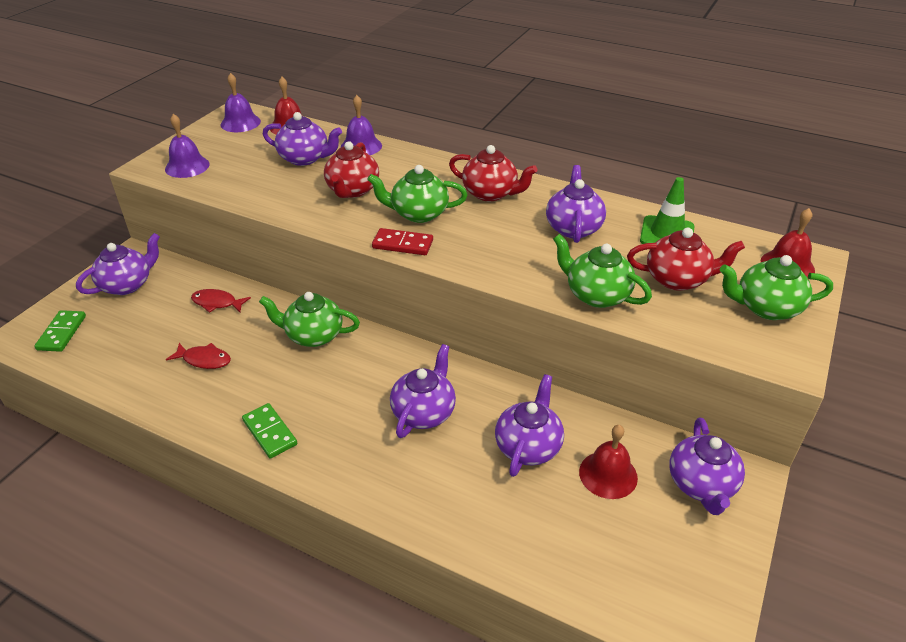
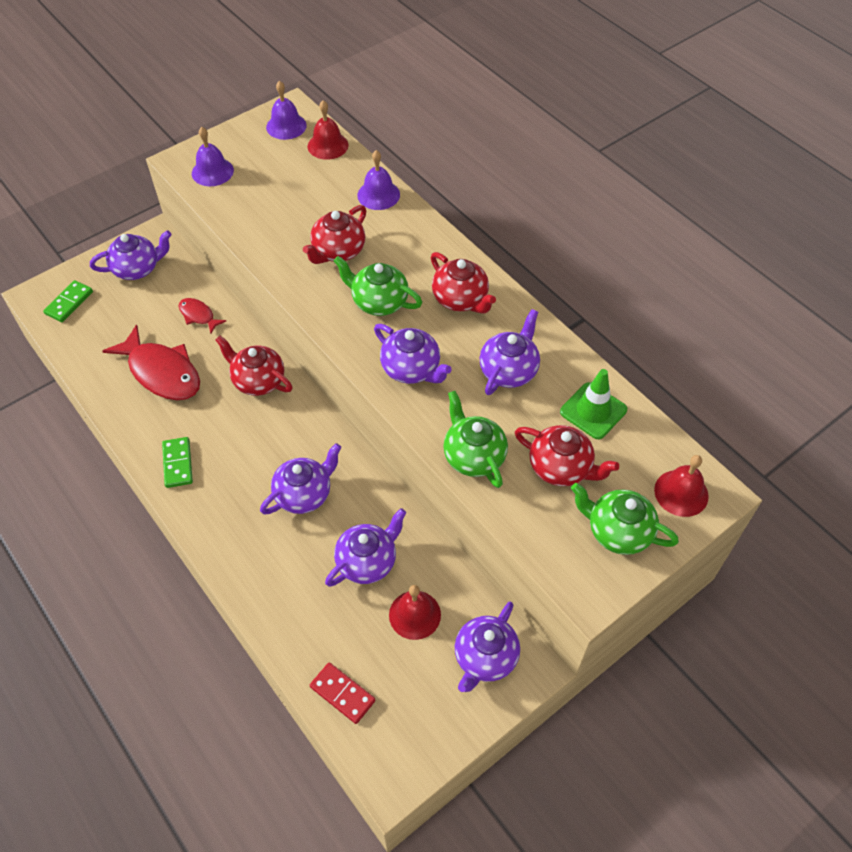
camera: 25 degrees right, 15 degrees up
red fish [166,343,231,369] -> red fish [102,325,200,400], size x2.00
green teapot [259,292,360,347] -> red teapot [215,336,293,396]
purple teapot [263,112,342,166] -> purple teapot moved to [374,324,452,384]
red domino [372,228,433,255] -> red domino moved to [310,662,375,724]

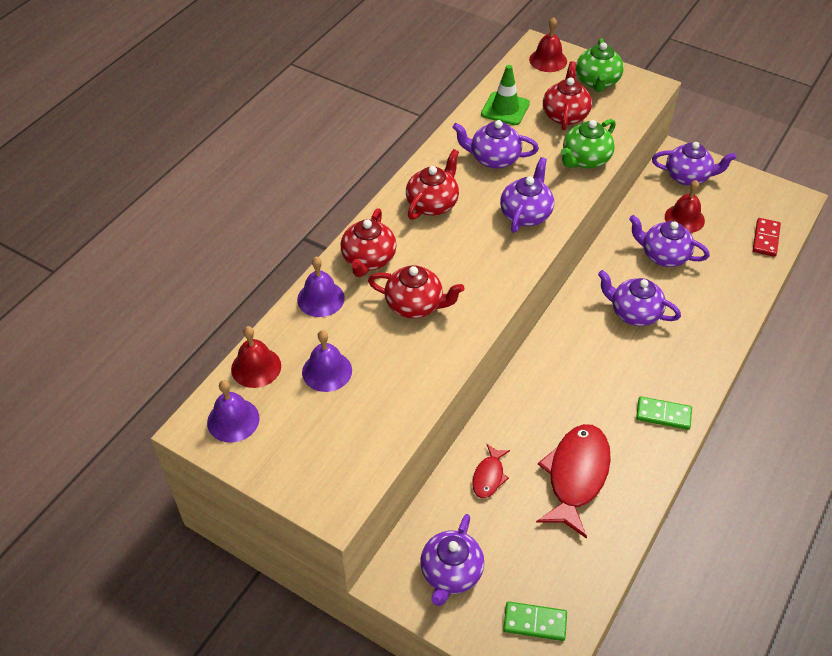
camera: 110 degrees left, 5 degrees down
purple teapot [90,230,172,280] -> purple teapot turned 120 degrees counterclockwise [420,514,484,606]
green domino [162,437,193,488] -> green domino turned 45 degrees clockwise [636,396,692,430]
purple bell [192,127,234,186] -> purple bell moved to [302,330,352,392]
red teapot [215,336,293,396] -> red teapot moved to [341,208,397,277]
green teapot [334,256,422,316] -> none

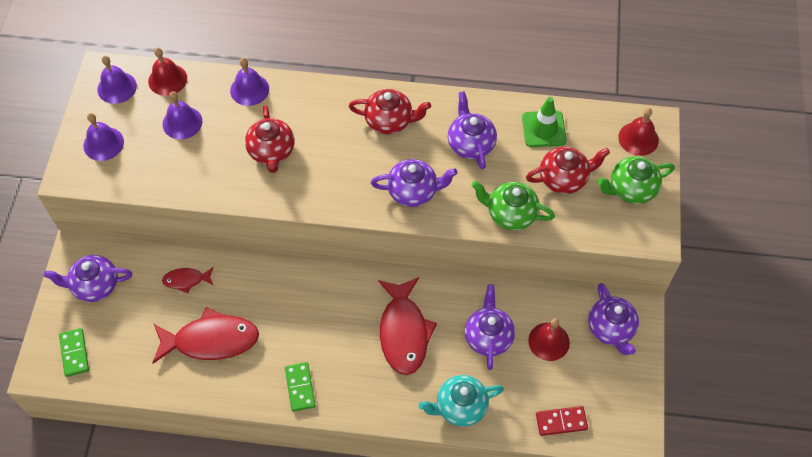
camera: 65 degrees right, 10 degrees up
red teapot [341,208,397,277] -> none
purple teapot [598,270,681,326] -> red fish [378,277,437,375]
none -> purple bell [83,113,124,161]
none -> turquoise teapot [419,375,504,427]

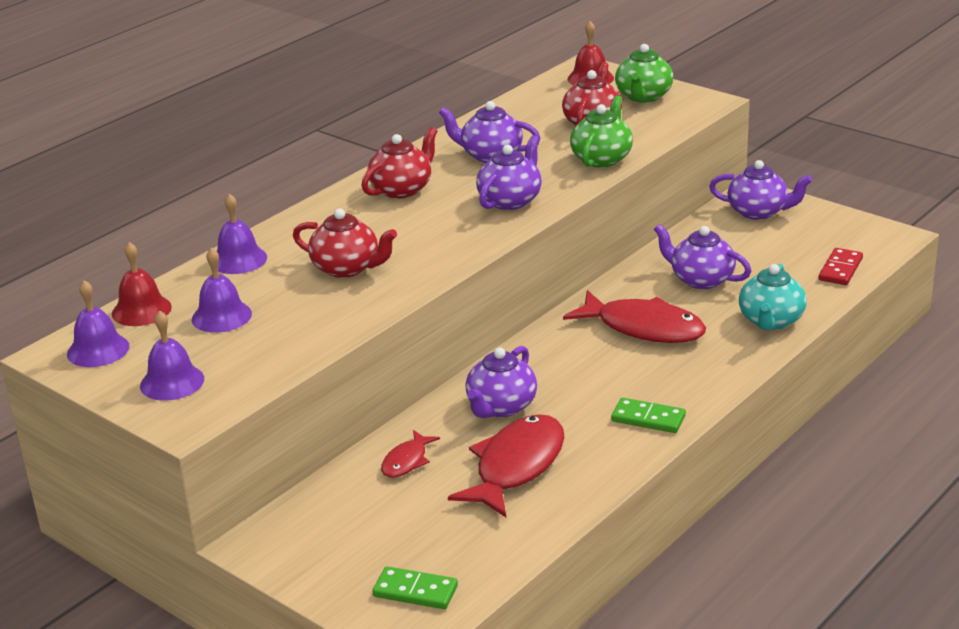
camera: 55 degrees left, 30 degrees down
purple teapot [43,255,132,302] -> purple teapot moved to [465,346,537,418]
green teapot [472,181,555,230] -> green teapot turned 150 degrees clockwise [570,95,633,168]
green traffic cone [522,97,567,147] -> none
red bell [528,318,570,361] -> none

